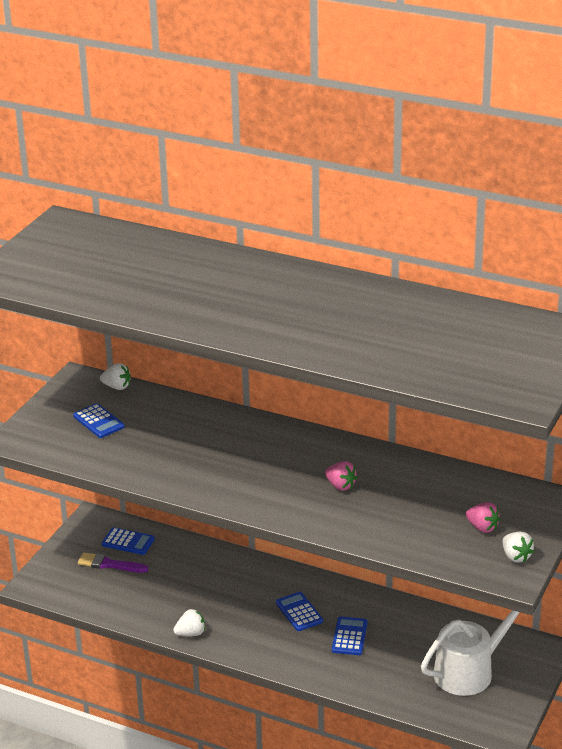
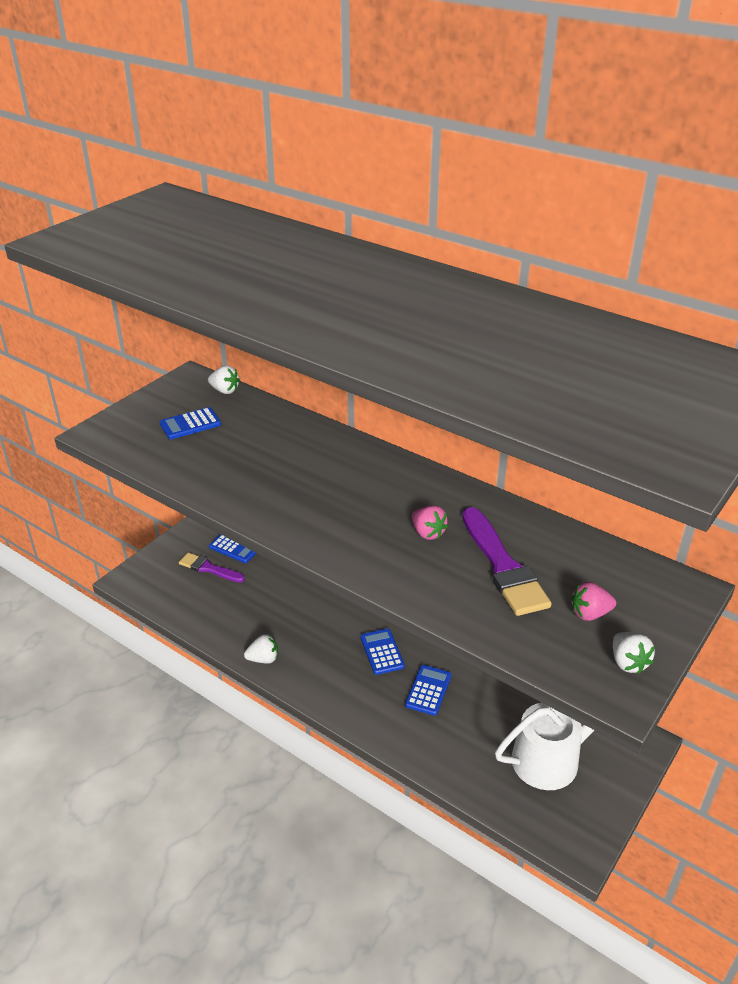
camera: 10 degrees right, 5 degrees up
blue calculator [73,403,125,438] -> blue calculator turned 90 degrees clockwise [160,407,221,439]
pink strawberry [466,502,500,533] -> pink strawberry turned 120 degrees clockwise [571,582,616,621]
none -> purple brush [462,507,552,616]

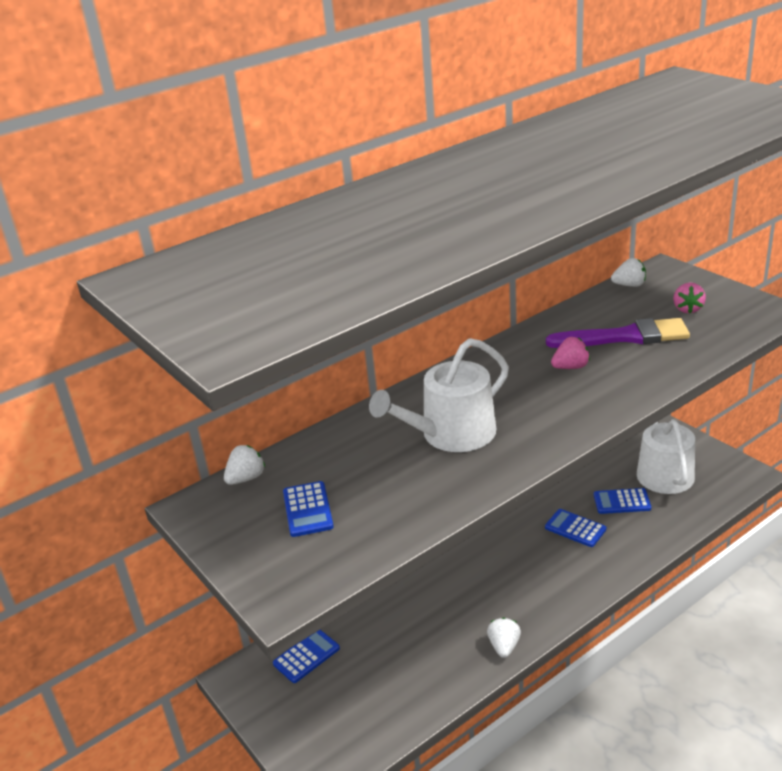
camera: 70 degrees left, 5 degrees down
purple brush [179,553,245,583] -> none
blue calculator [360,629,405,675] -> blue calculator moved to [594,488,651,514]
white strawberry [613,632,655,674] -> white strawberry moved to [611,258,646,287]
none -> white watering can [369,338,509,452]

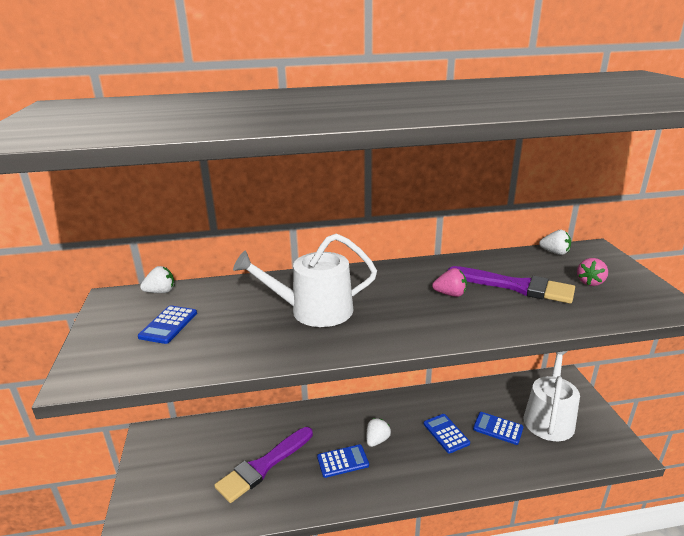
camera: 25 degrees right, 5 degrees down
blue calculator [273,630,340,683] -> blue calculator moved to [317,444,369,478]
white strawberry [487,617,521,658] -> white strawberry moved to [367,418,391,447]
none -> purple brush [214,427,313,503]

